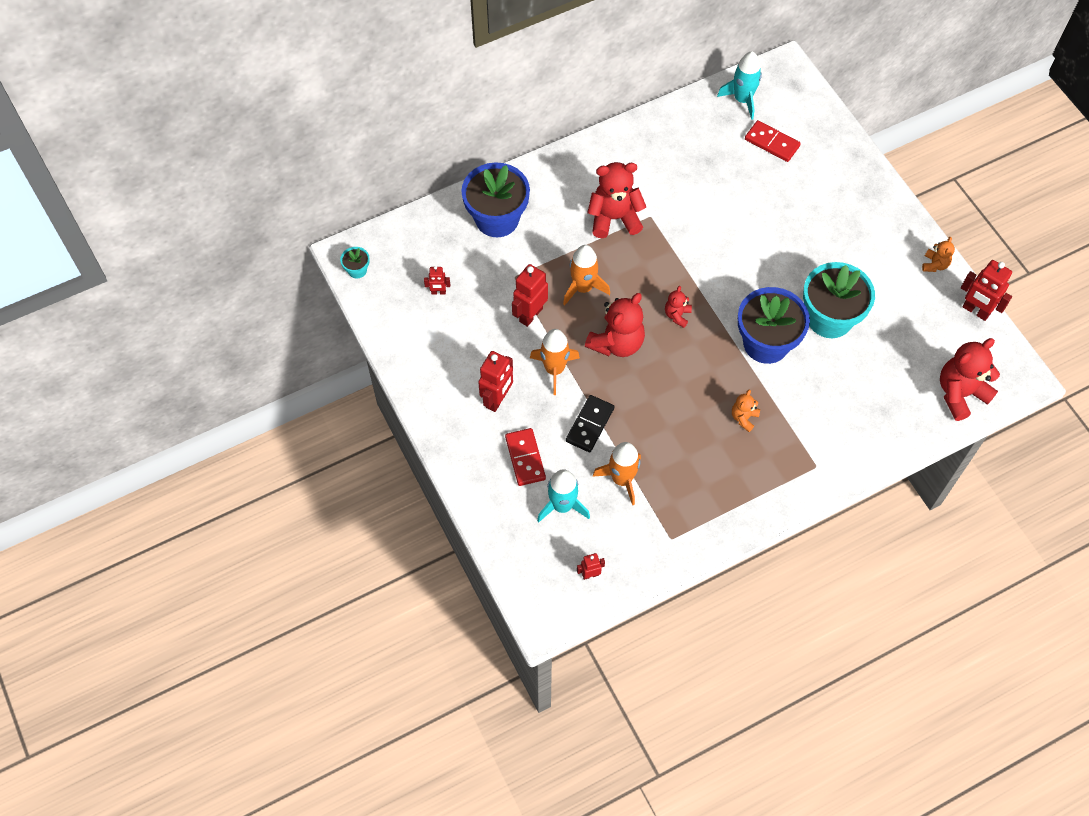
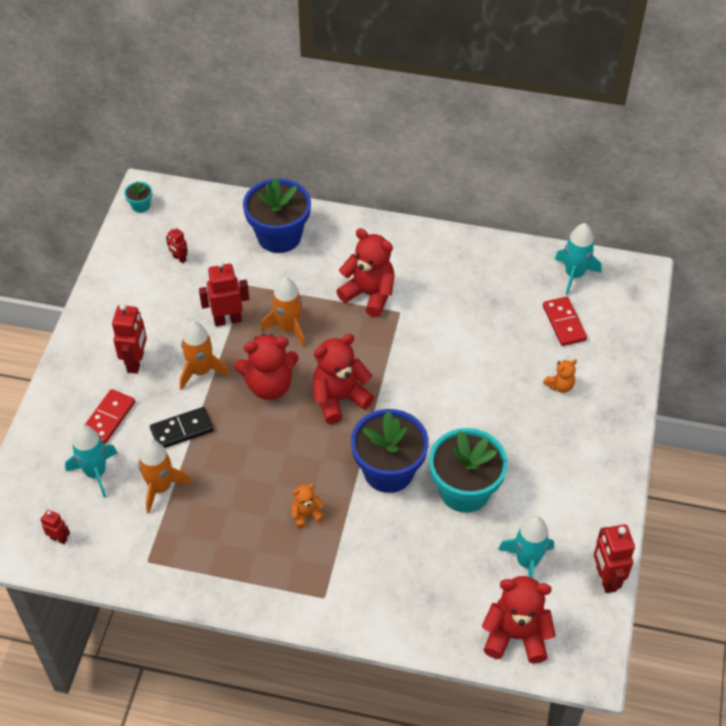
camera: 40 degrees right, 10 degrees down
red robot [478,351,513,412] -> red robot turned 60 degrees counterclockwise [112,304,147,374]
red teddy bear [665,286,692,328] -> red teddy bear [312,334,375,424], size x1.98
orange teddy bear [922,237,955,272] -> orange teddy bear moved to [543,359,577,393]
none -> turquoise rocket [498,516,554,579]

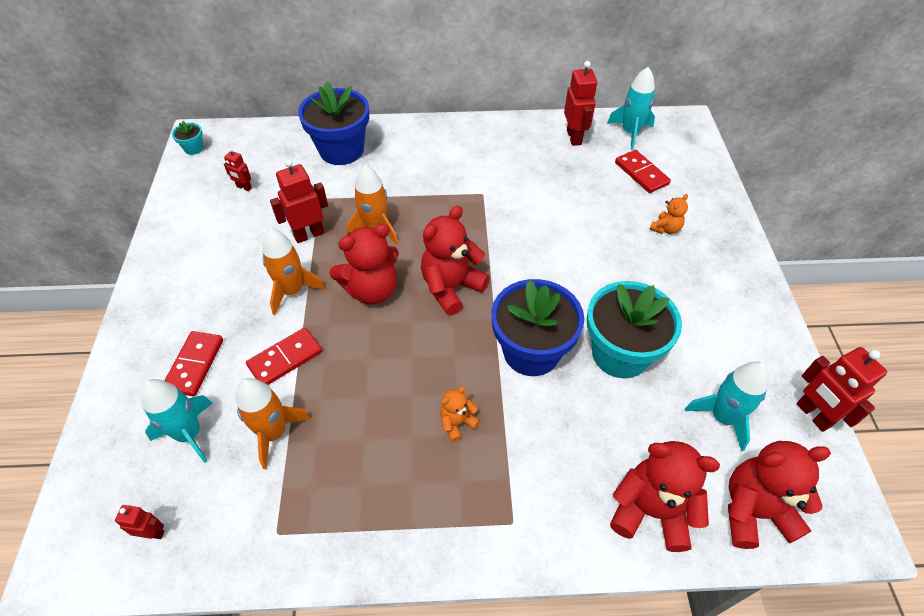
camera: 15 degrees left, 0 degrees up
red robot [112,304,147,374] -> red robot moved to [564,61,597,146]
black domino [150,407,214,448] -> red domino [246,328,322,385]
red teddy bear [336,228,395,317] -> red teddy bear moved to [610,441,720,552]

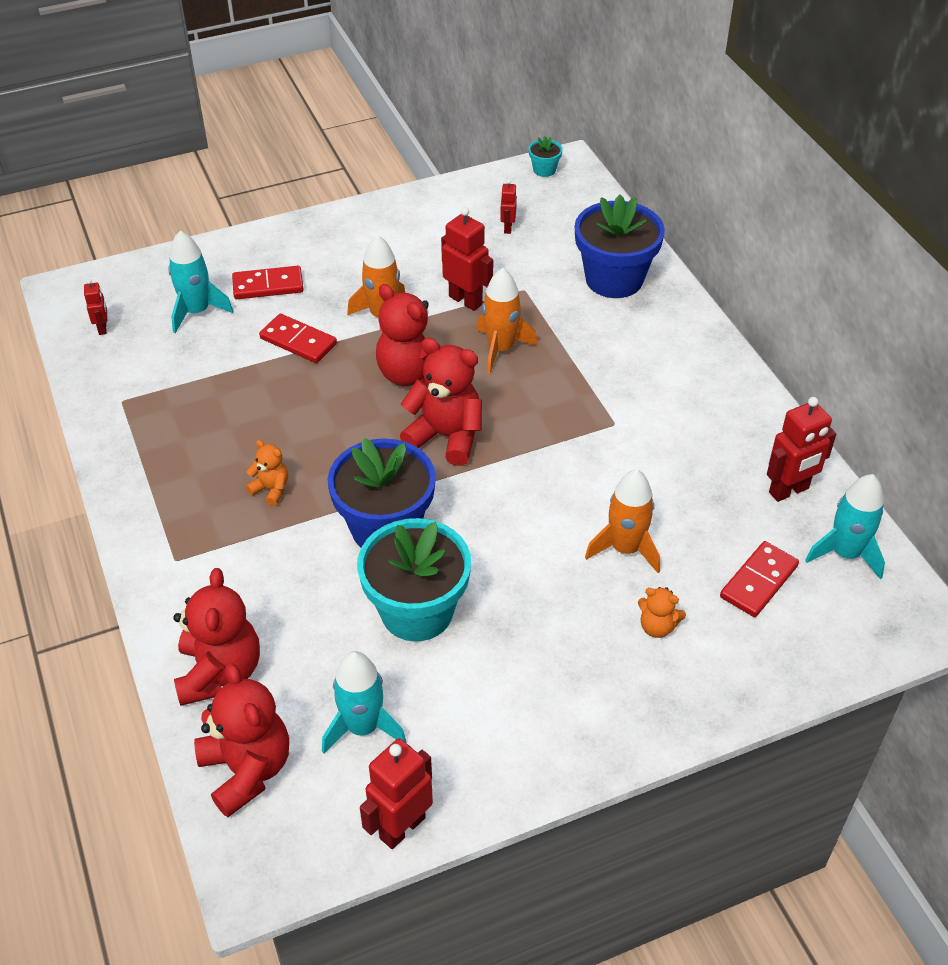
camera: 70 degrees right, 5 degrees down
orange rocket [236,378,311,469] -> orange rocket moved to [585,469,660,573]

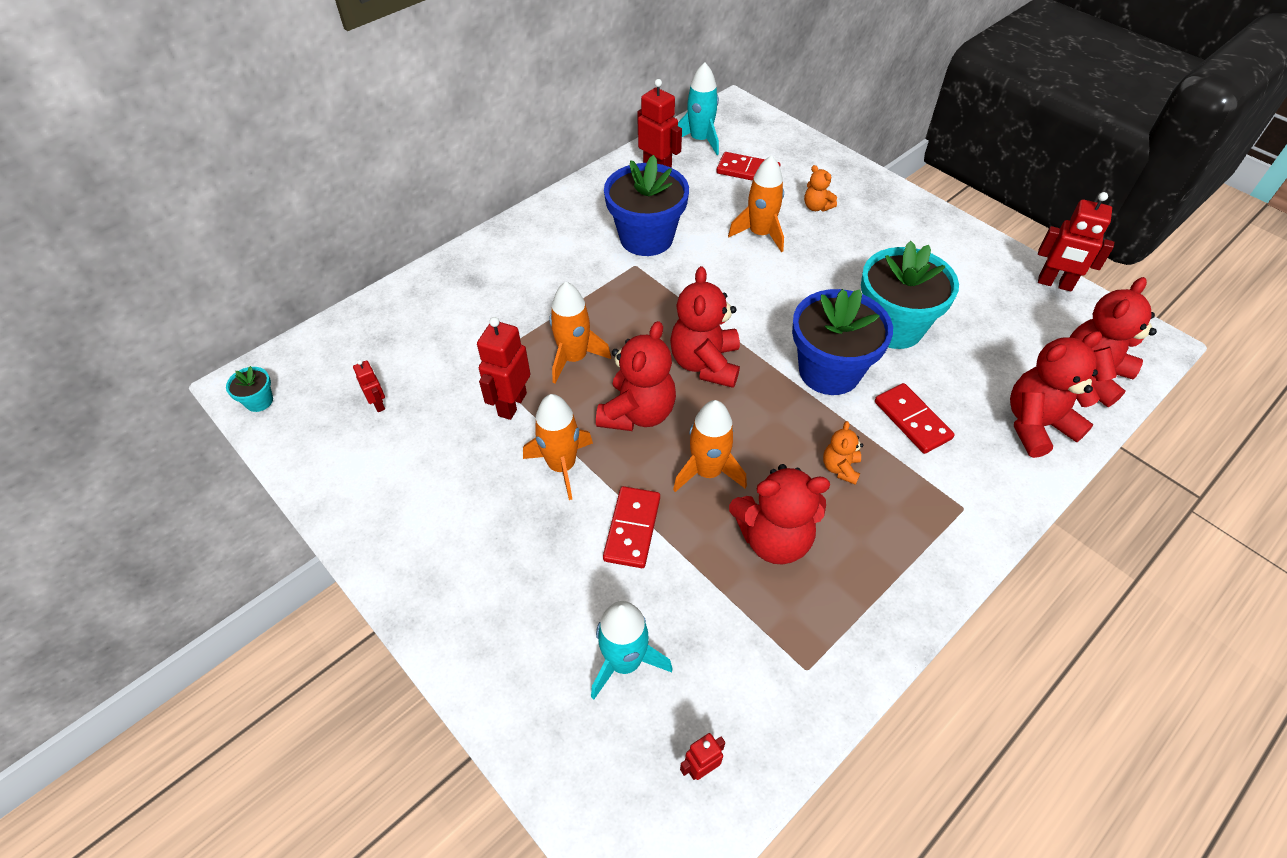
camera: 110 degrees left, 5 degrees up
red domino [232,266,304,299] -> red domino moved to [875,383,955,454]
turquoise rocket [322,651,407,753] -> none
red robot [500,179,517,234] -> red robot turned 105 degrees counterclockwise [353,360,385,412]
blue flower pot [575,195,665,298] -> blue flower pot moved to [604,155,689,256]
orange teddy bear [638,587,686,638] -> orange teddy bear turned 135 degrees clockwise [804,165,837,212]
none -> orange rocket [673,400,747,492]
none -> red teddy bear [729,464,830,564]

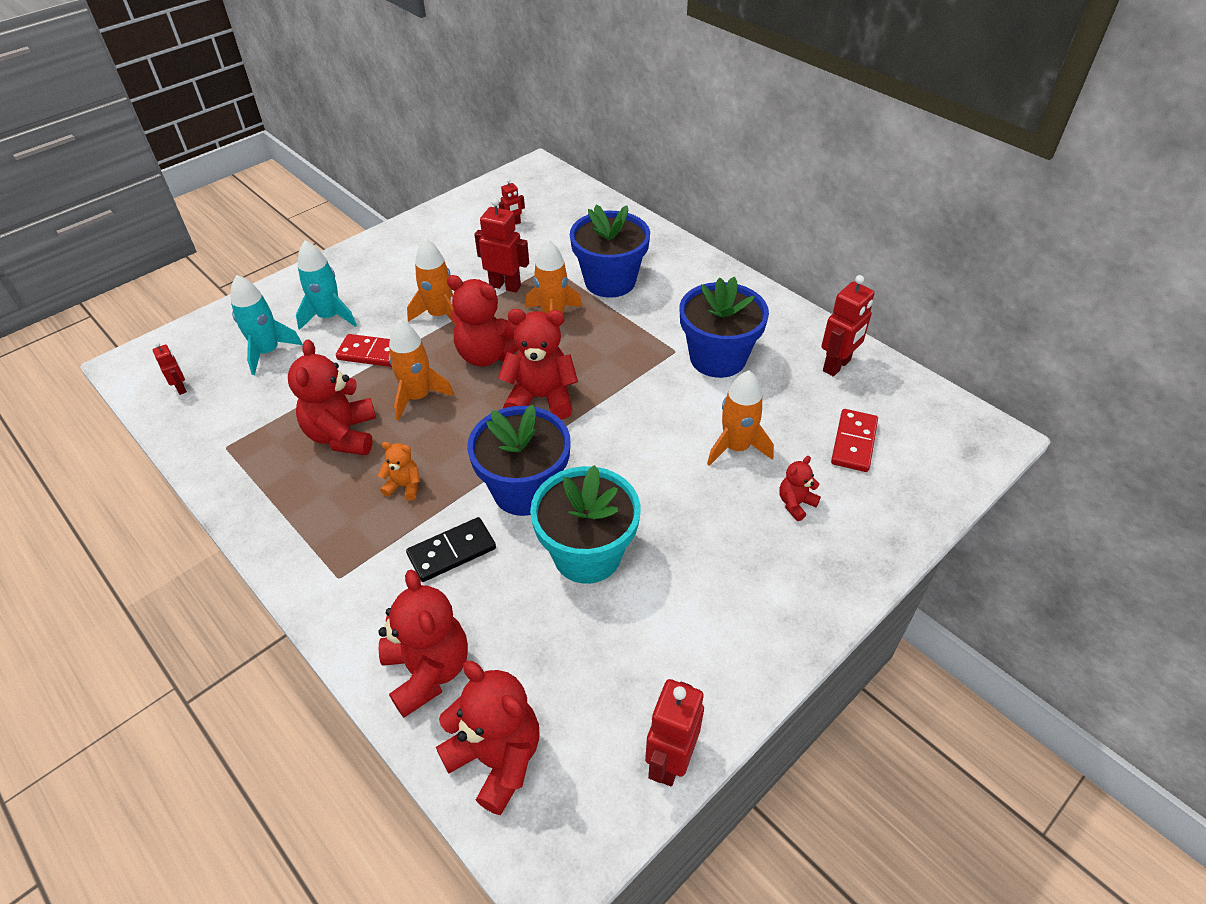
camera: 90 degrees right, 5 degrees down
turquoise flower pot [226,366,273,412] -> none
turquoise rocket [678,62,719,155] -> turquoise rocket moved to [296,241,357,330]
orange teddy bear [804,165,837,212] -> red teddy bear [779,456,821,521]
red domino [875,383,955,454] -> black domino [406,517,496,582]
none -> blue flower pot [570,205,650,298]

